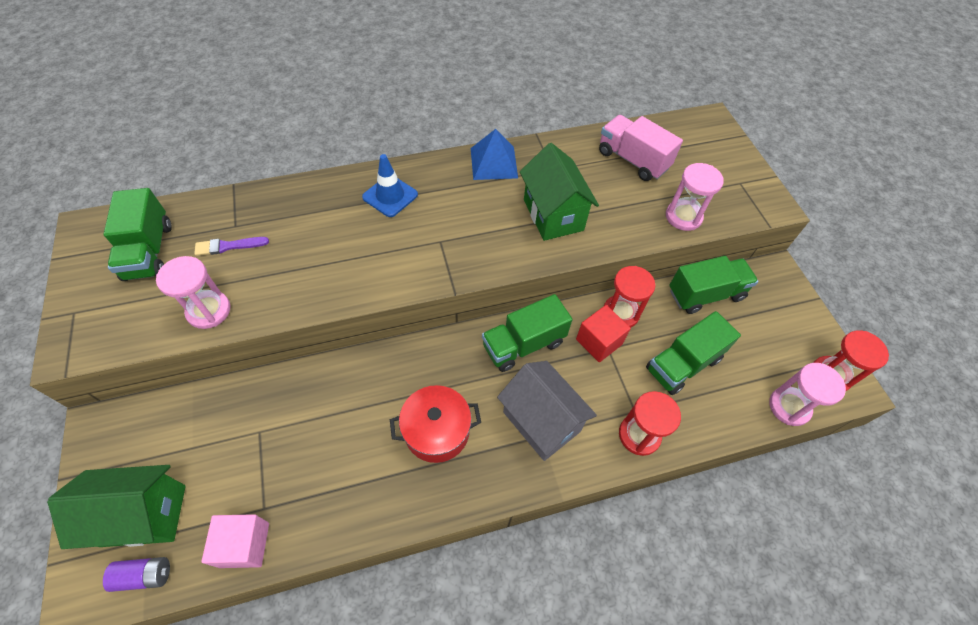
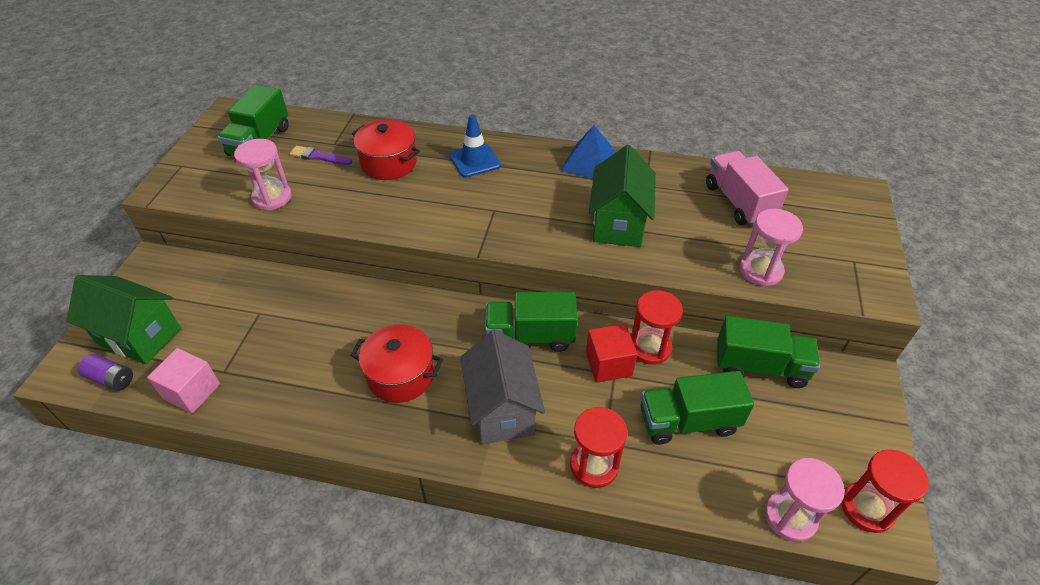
camera: 30 degrees right, 10 degrees down
none -> red pot [352,119,420,180]

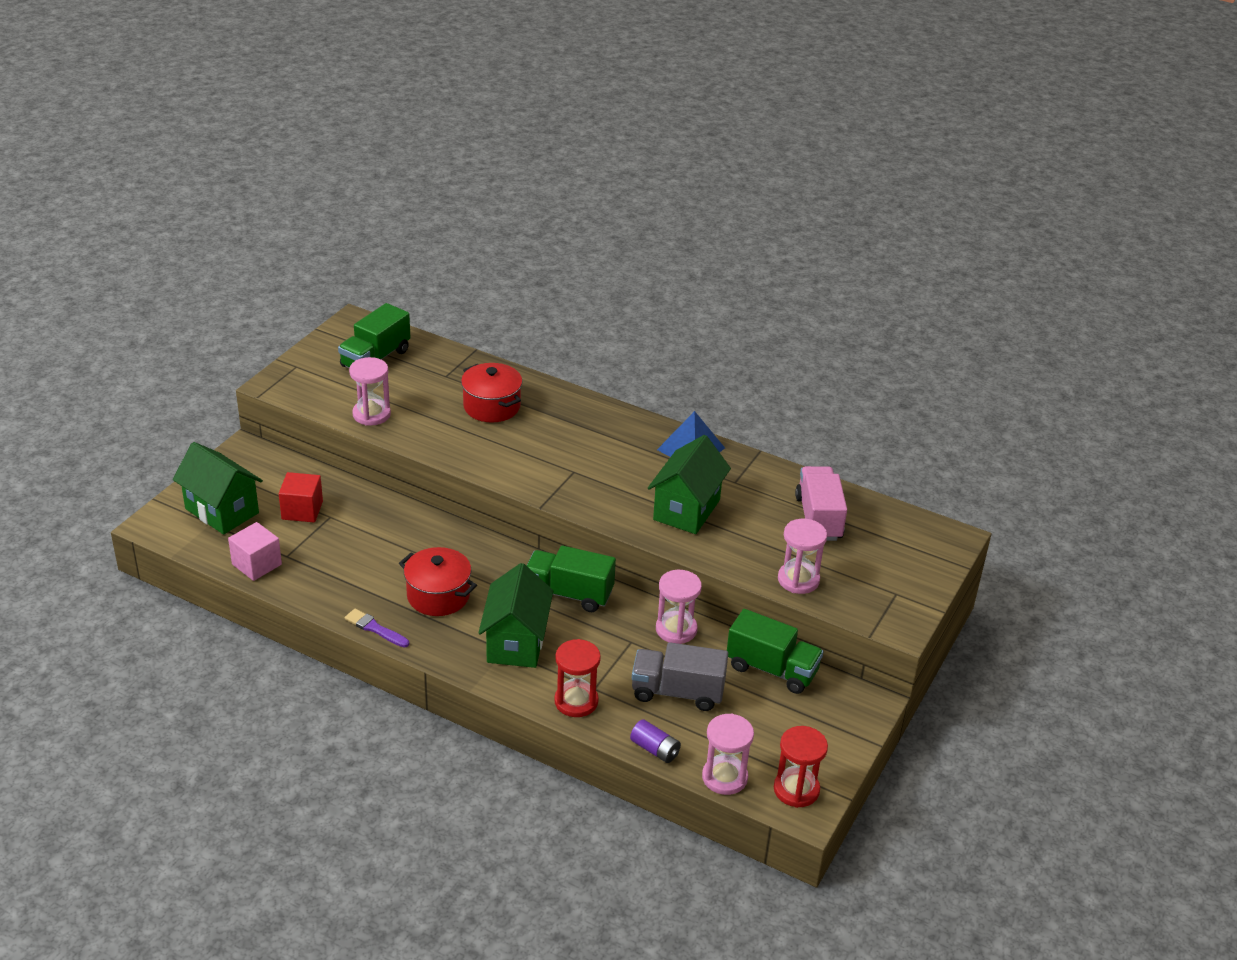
camera: 15 degrees right, 10 degrees down
purple battery [78,354,133,391] -> purple battery moved to [630,719,681,763]
purple brush [289,146,352,165] -> purple brush moved to [345,609,409,648]
blue traffic cone [449,114,501,177] -> none
grey house [460,330,545,444] -> green house [478,563,553,668]
red cube [586,324,637,382] -> red cube moved to [279,472,323,522]
red hourglass [631,290,683,365] -> pink hourglass [656,570,702,644]
green truck [640,371,754,445] -> grey truck [632,642,728,711]

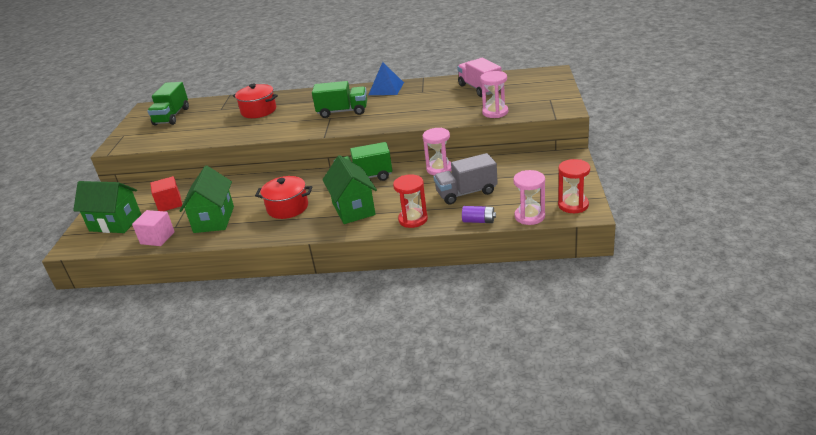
camera: 20 degrees left, 5 degrees down
purple brush [345,609,409,648] -> none
pink hourglass [349,357,391,426] -> none
green house [648,435,731,534] -> green house moved to [180,166,234,233]
green truck [727,609,824,694] -> green truck moved to [312,81,367,118]

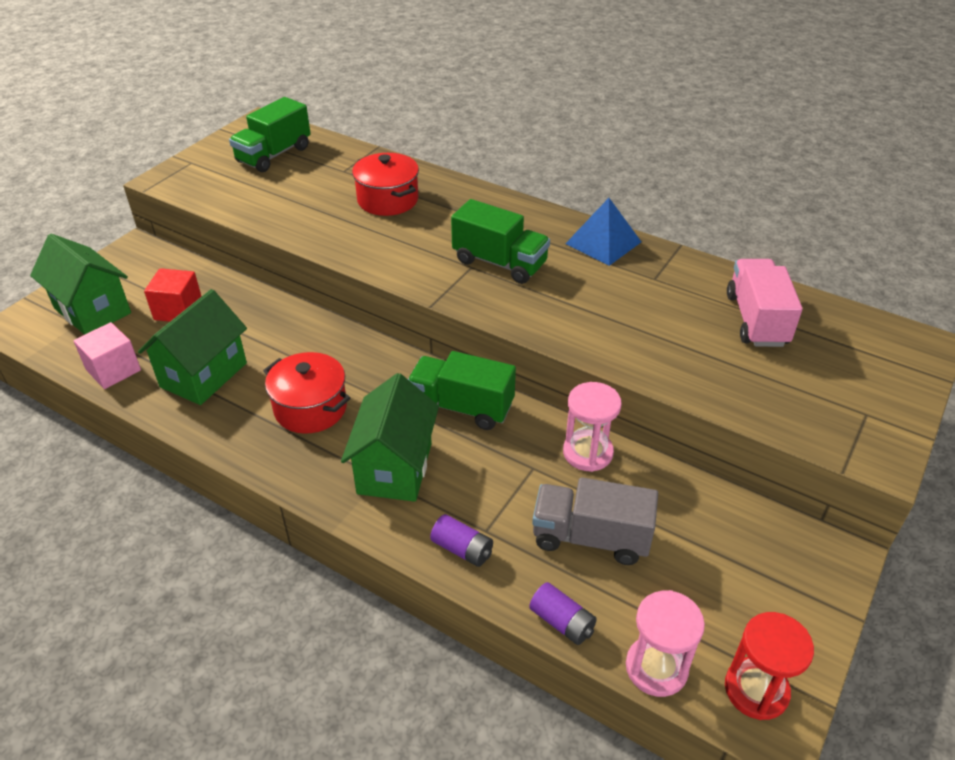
camera: 25 degrees right, 10 degrees up
red hourglass [393,174,428,228] -> purple battery [430,514,493,567]
pink hourglass [480,71,508,118] -> none

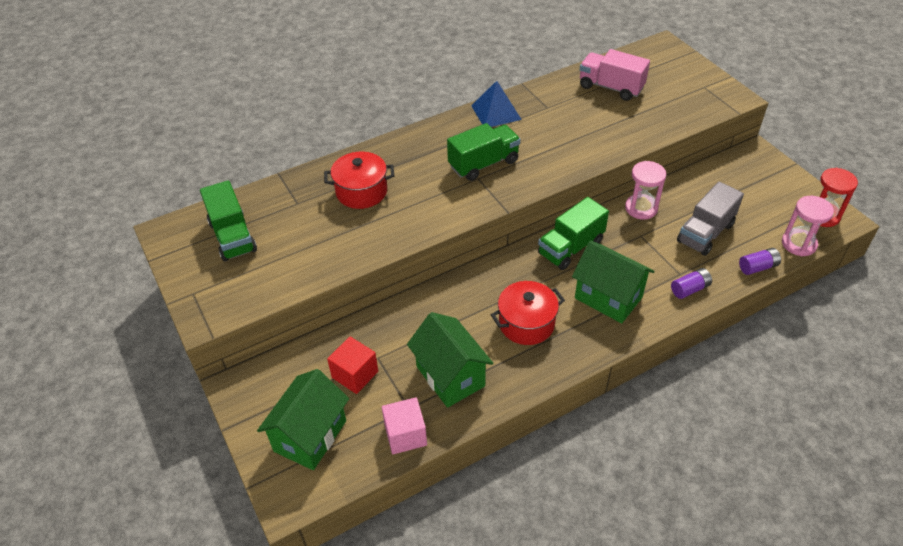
camera: 60 degrees left, 5 degrees up
green house [30,234,131,335] -> green house turned 45 degrees counterclockwise [257,369,349,470]

